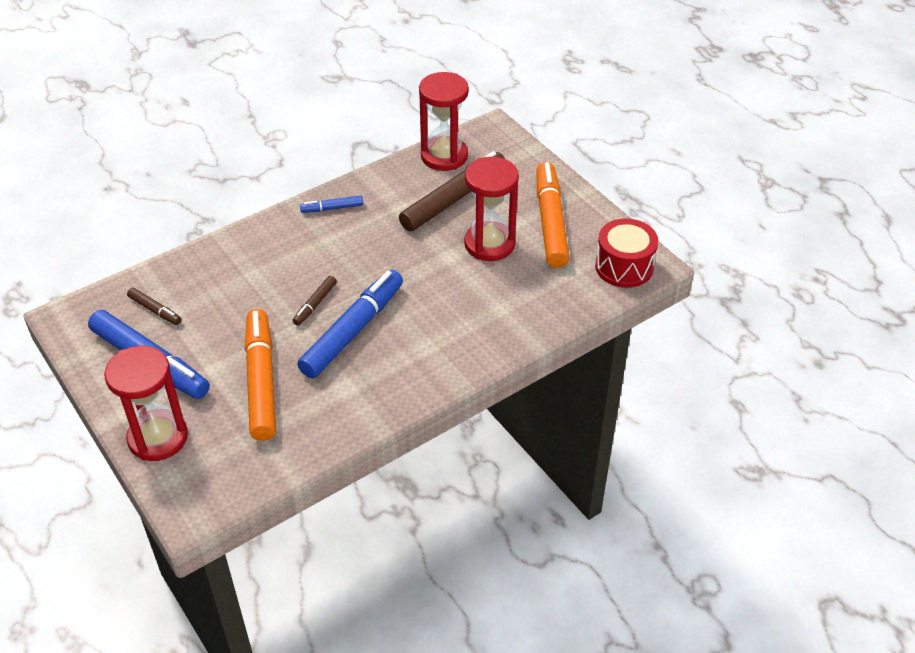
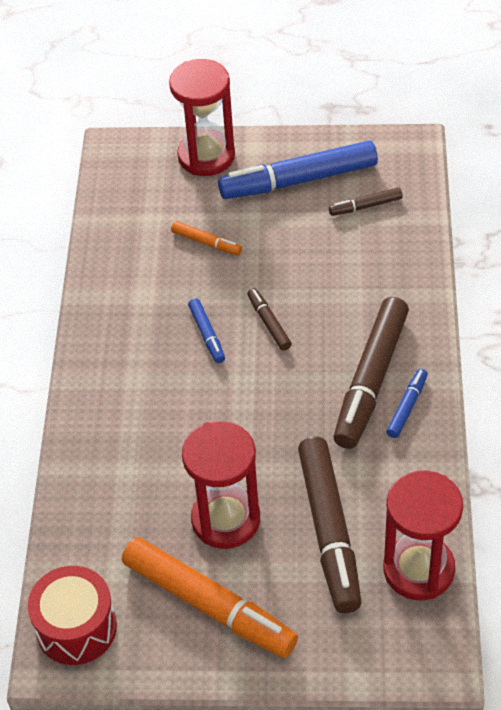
camera: 130 degrees right, 5 degrees up
orange marker [245,309,276,441] -> orange marker [171,221,242,256], size x0.46
blue marker [297,270,403,378] -> blue marker [188,298,225,363], size x0.46
none -> brown marker [333,297,409,449]

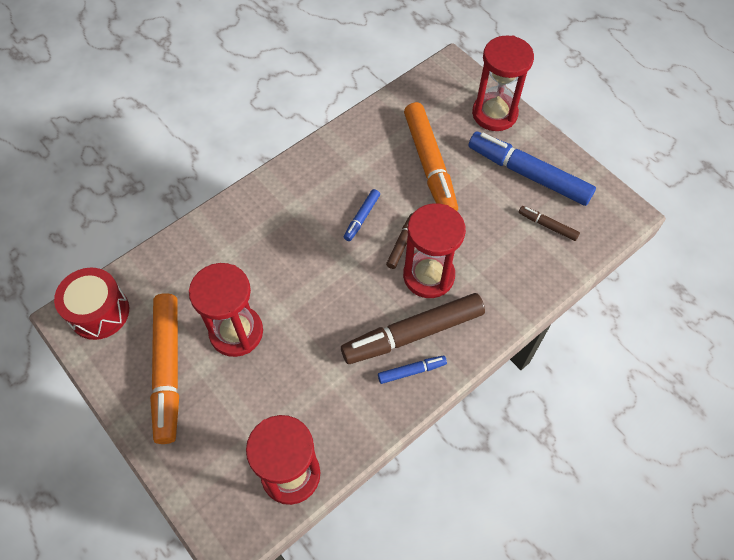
camera: 45 degrees right, 10 degrees up
orange marker [171,221,242,256] -> orange marker [404,102,458,211], size x2.17
brown marker [298,437,362,613] -> none
none -> red hourglass [403,203,466,298]

